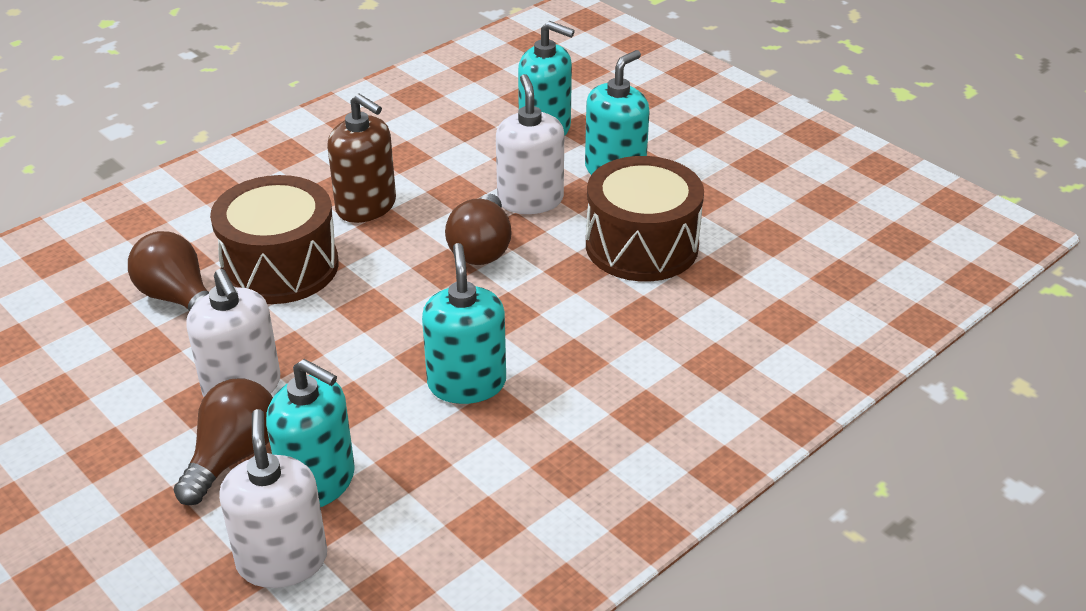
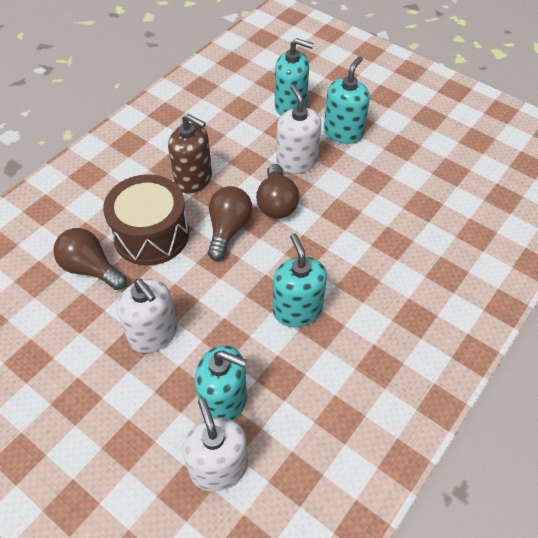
camera: 10 degrees left, 15 degrees up
brown light bulb [174,378,273,505] -> brown light bulb moved to [208,186,252,261]
brown drum [586,156,704,281] -> none

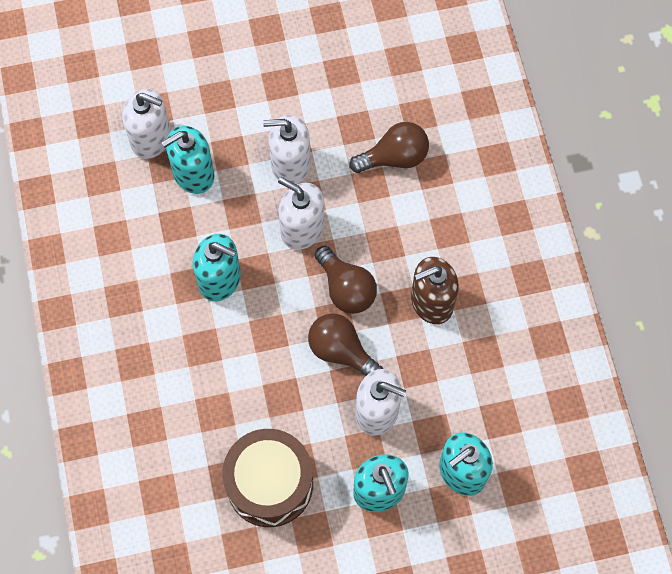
camera: 130 degrees right, 15 degrees up
brown drum [103,174,189,266] -> brown drum moved to [222,429,313,527]
none -> white soap dispenser [278,177,324,250]

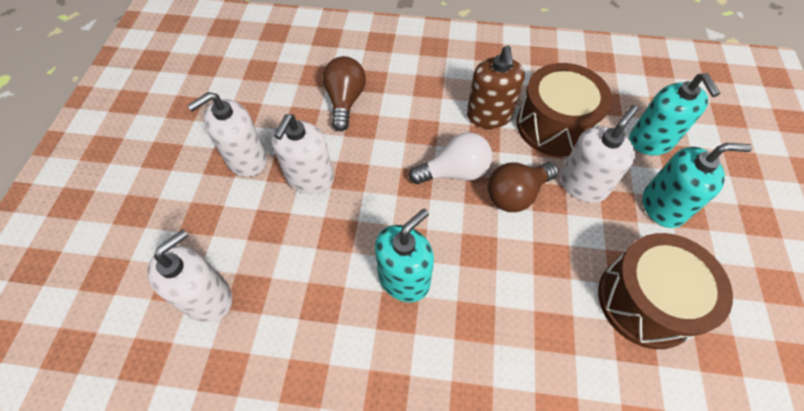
camera: 70 degrees left, 10 degrees down
turquoise soap dispenser [161,126,214,194] -> none
white soap dispenser [278,177,324,250] -> white soap dispenser moved to [187,92,267,177]
brown light bulb [315,246,377,314] -> white light bulb [409,132,492,184]
none -> brown drum [517,63,612,157]

